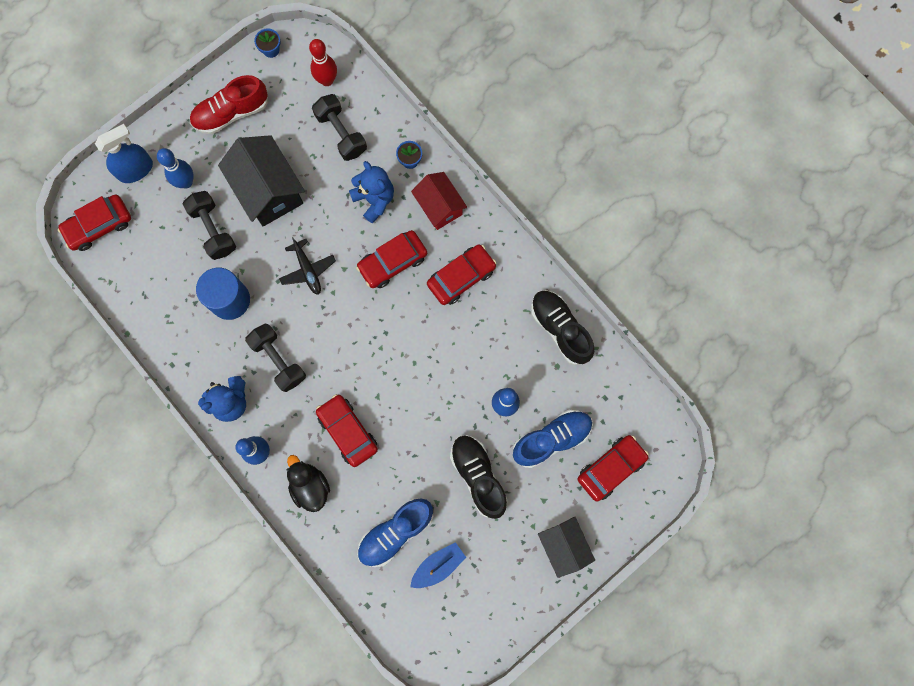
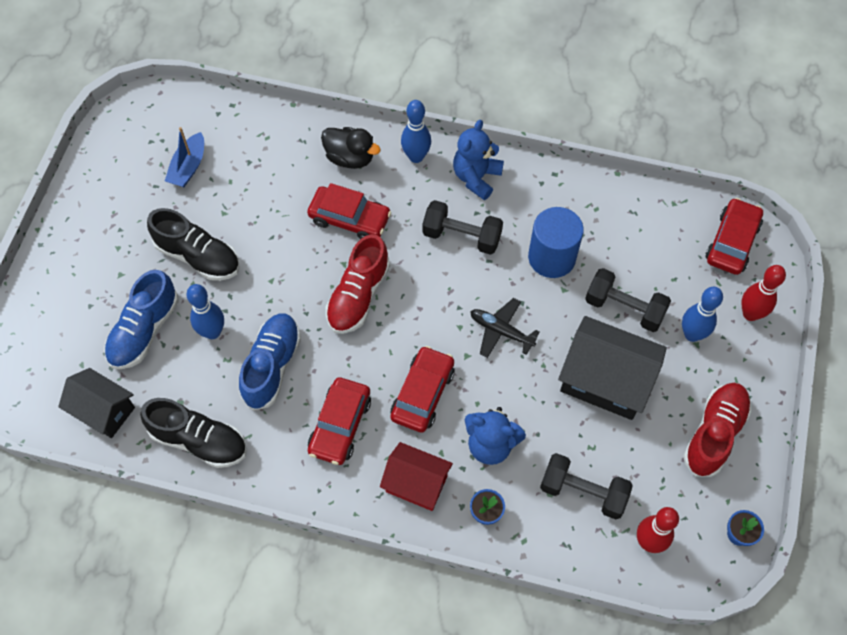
camera: 145 degrees right, 15 degrees down
blue spray bottle [95,124,153,183] -> red bowling pin [741,265,786,321]
blue shoe [357,498,433,567] -> blue shoe moved to [239,313,301,410]
black house [538,517,595,578] -> black house moved to [58,368,135,438]
red car [578,435,649,501] -> none
none -> red shoe [326,234,390,334]

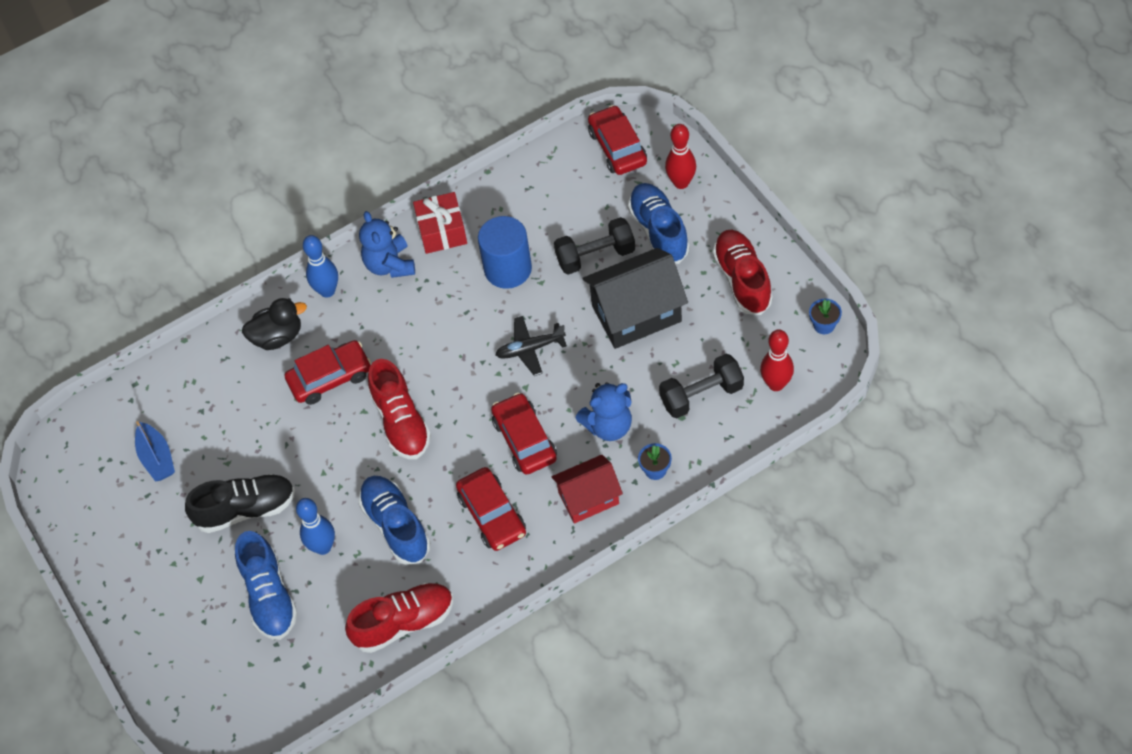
camera: 40 degrees left, 5 degrees down
black house [58,368,135,438] -> none
black shoe [140,398,247,468] -> red shoe [345,583,453,653]
black dumbbell [422,200,503,255] -> none
blue bowling pin [682,287,723,342] -> blue shoe [628,183,690,264]
none -> red gift [413,192,467,254]

